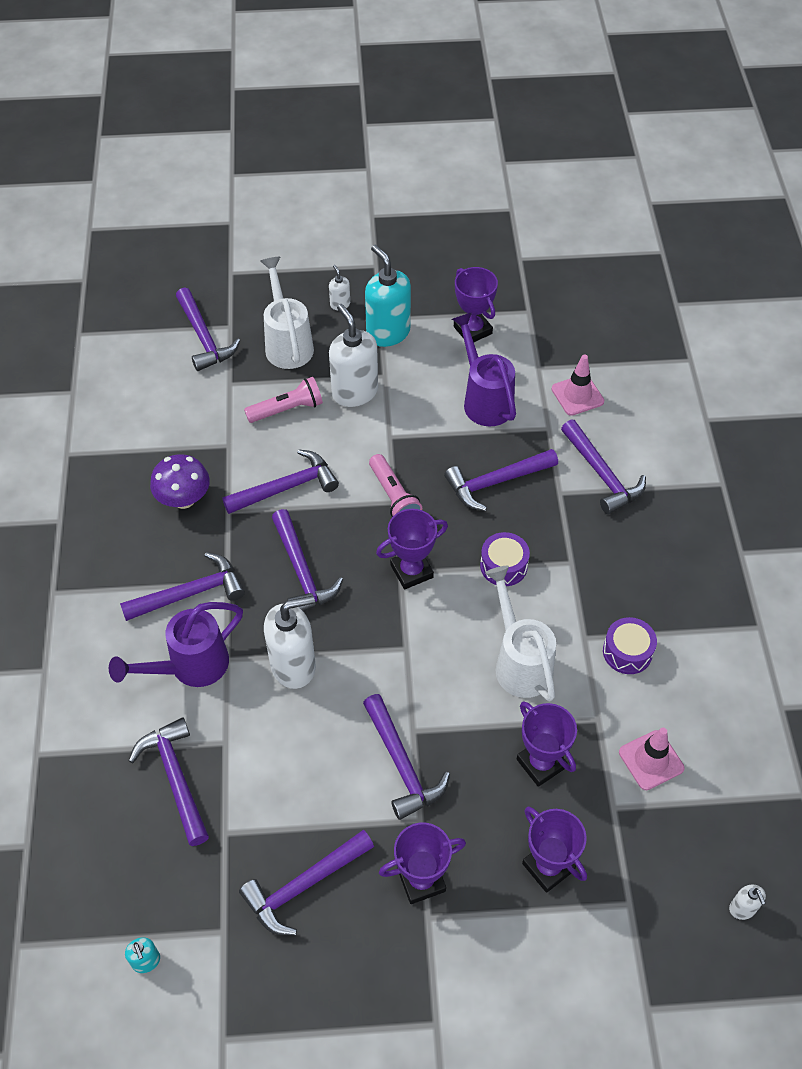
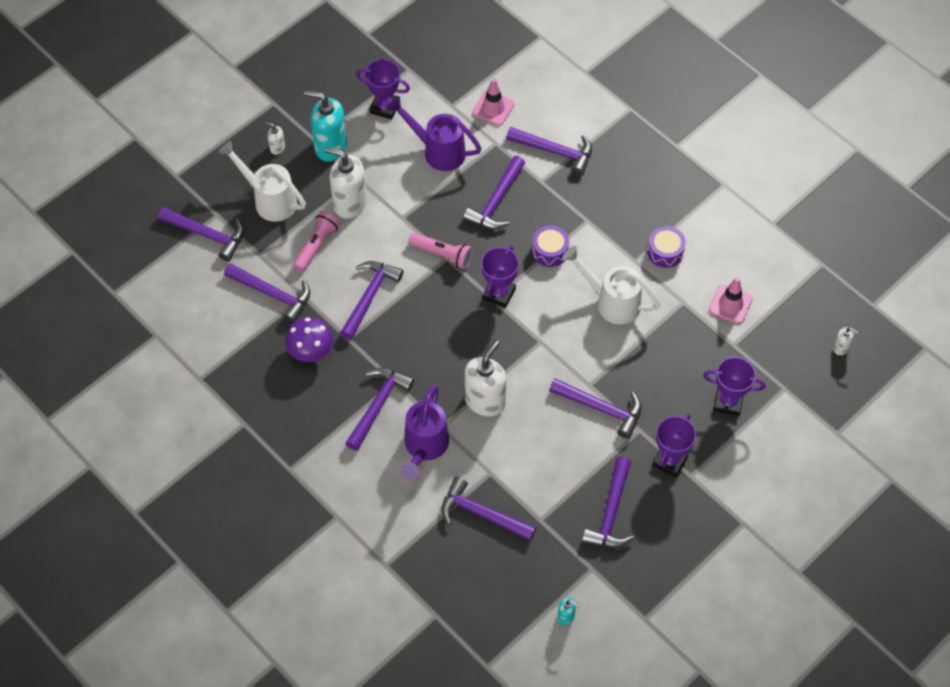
camera: 40 degrees left, 5 degrees up
purple hammer [272,509,343,612] -> purple hammer moved to [224,263,310,323]
purple trophy [517,701,577,787] -> none

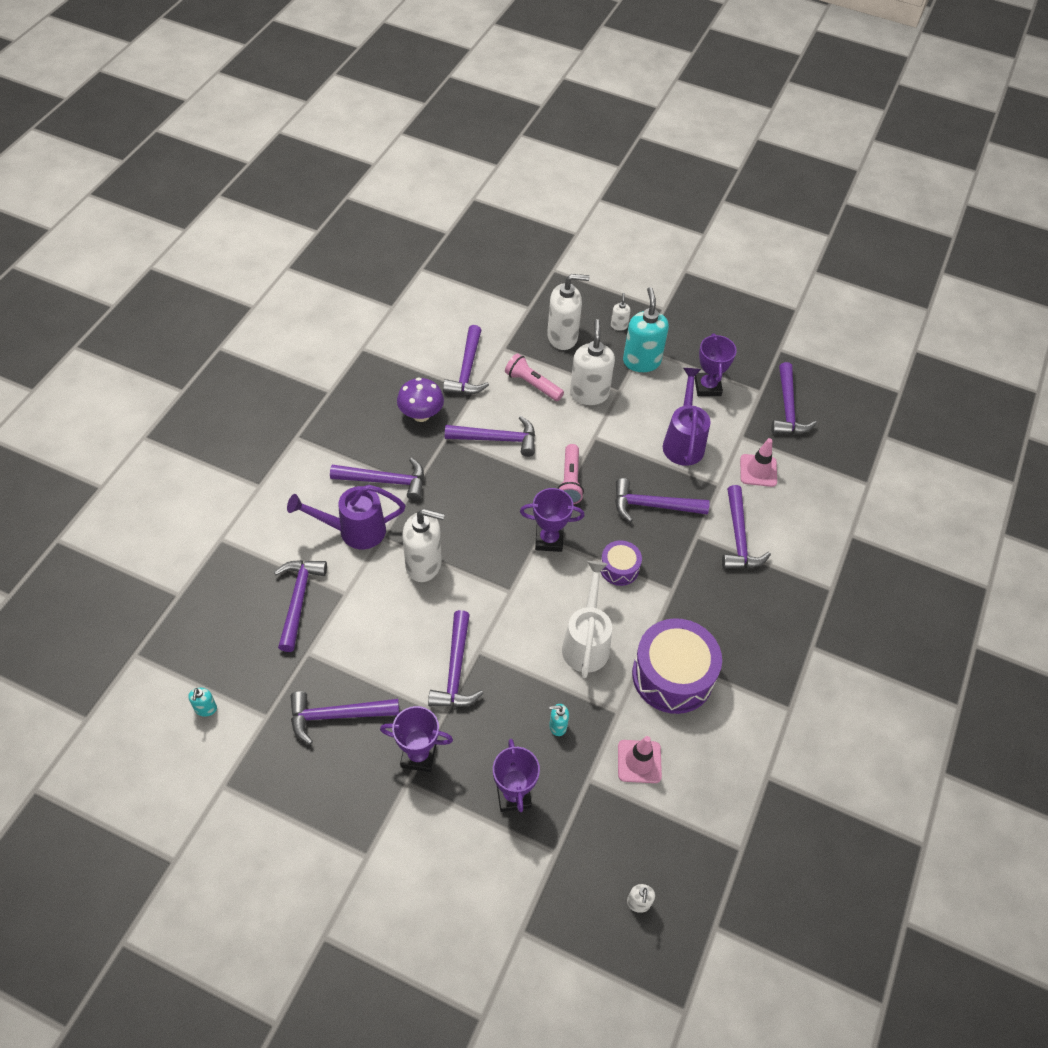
camera: 65 degrees right, 5 degrees down
purple hammer [158,207,244,262] -> purple hammer moved to [771,362,817,434]
white watering can [218,141,306,222] -> white soap dispenser [547,274,590,350]
pink flashlight [293,211,340,272] -> pink flashlight turned 150 degrees counterclockwise [505,353,564,401]
purple drum [647,226,686,268] -> purple drum [632,618,722,714], size x1.95
none -> turquoise soap dispenser [549,704,569,736]

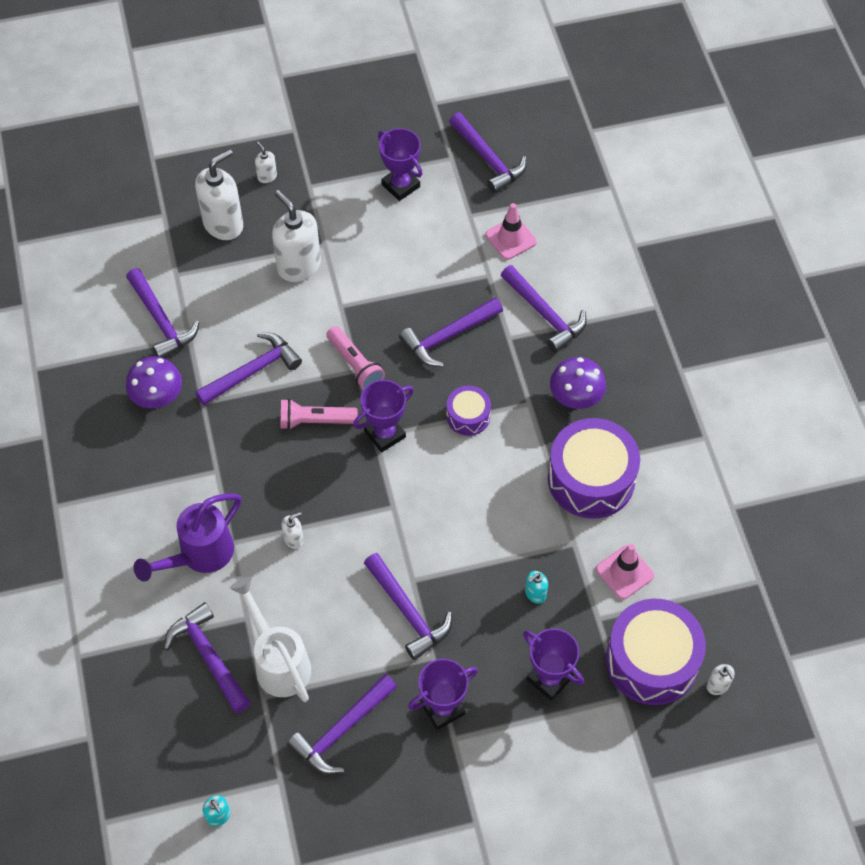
camera: 35 degrees left, 5 degrees up
purple hammer [330,457,424,501] -> none
white soap dispenser [402,509,445,582] -> white soap dispenser [281,512,304,549], size x0.46
pink flashlight [505,353,564,401] -> pink flashlight moved to [280,399,358,430]
white watering can [562,561,612,678] -> white watering can moved to [230,577,311,702]
turquoise soap dispenser [623,287,669,372] -> none
purple watering can [663,368,711,466] -> none
none -> purple mushroom [550,357,606,409]
none -> purple drum [606,599,706,705]

